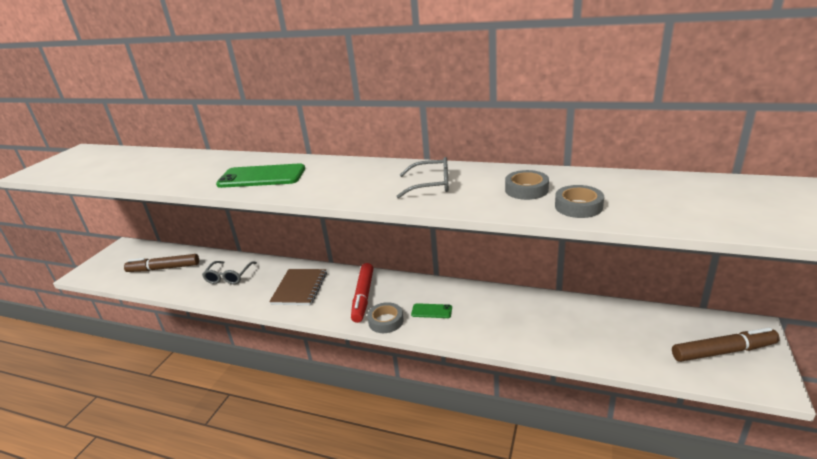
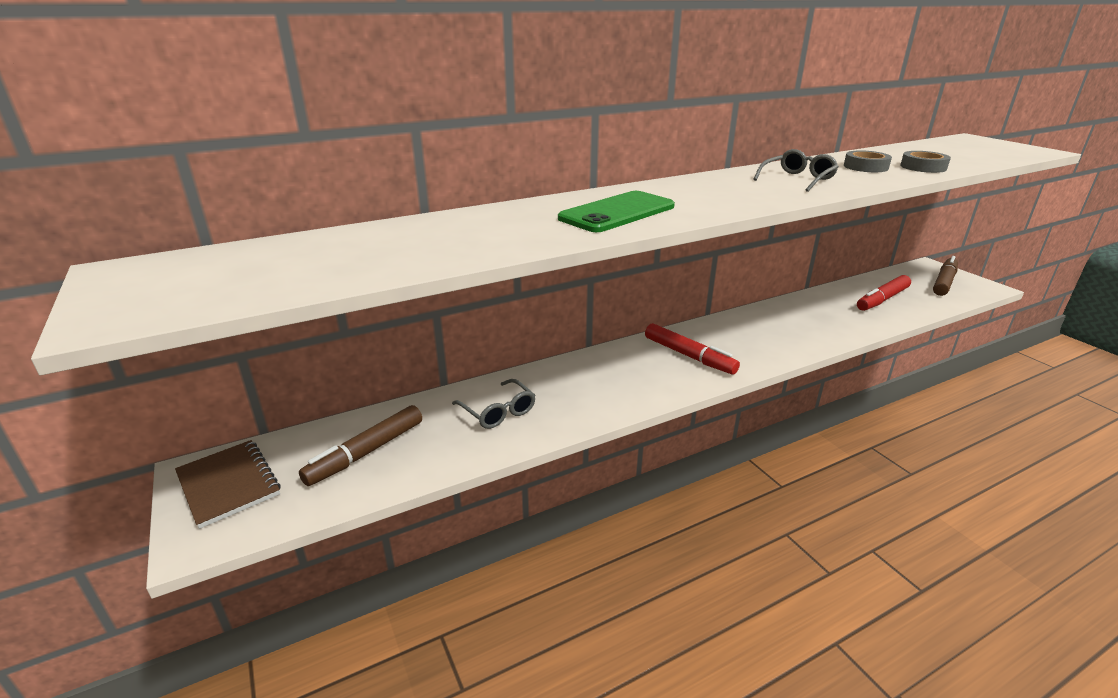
camera: 50 degrees left, 0 degrees up
brown notebook [269,269,327,305] -> brown notebook moved to [175,440,281,529]
grey tape [367,302,404,333] -> none
green phone [411,303,452,318] -> none
none -> red marker [857,275,911,311]

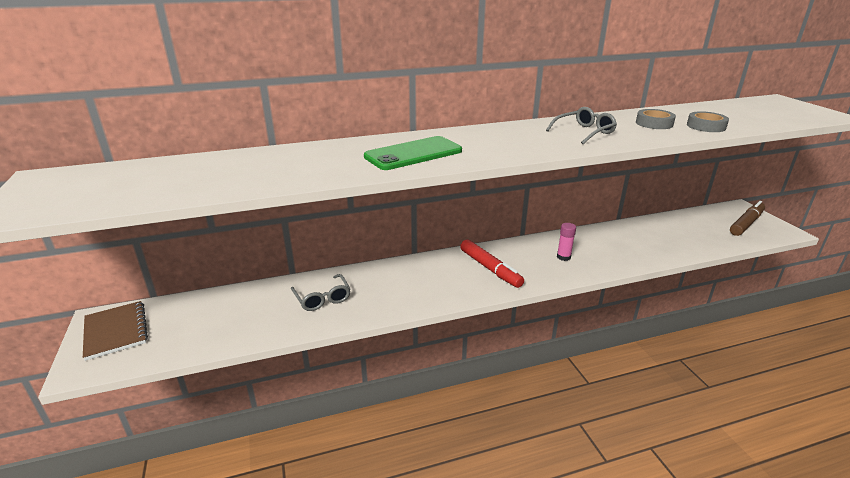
camera: 10 degrees right, 0 degrees up
brown marker [299,405,422,486] -> none
red marker [857,275,911,311] -> none
none -> pink glue stick [557,223,576,261]

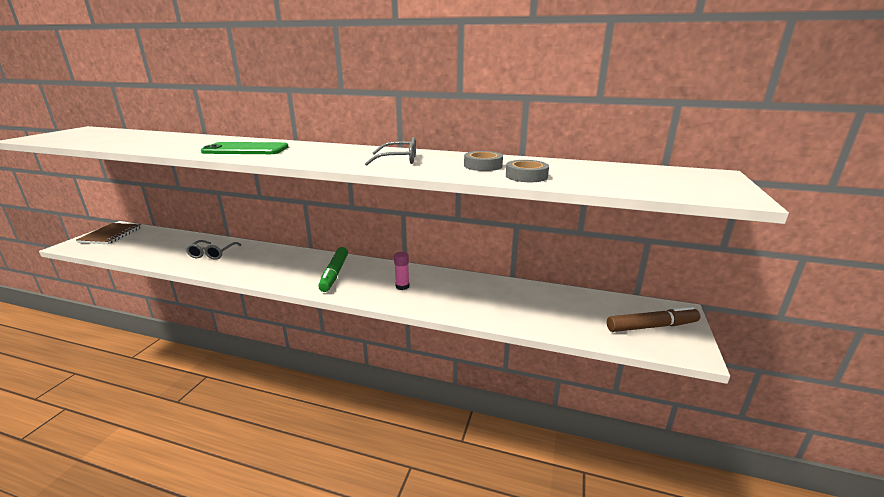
camera: 35 degrees right, 5 degrees down
red marker [460,239,524,288] -> green marker [318,247,348,292]

